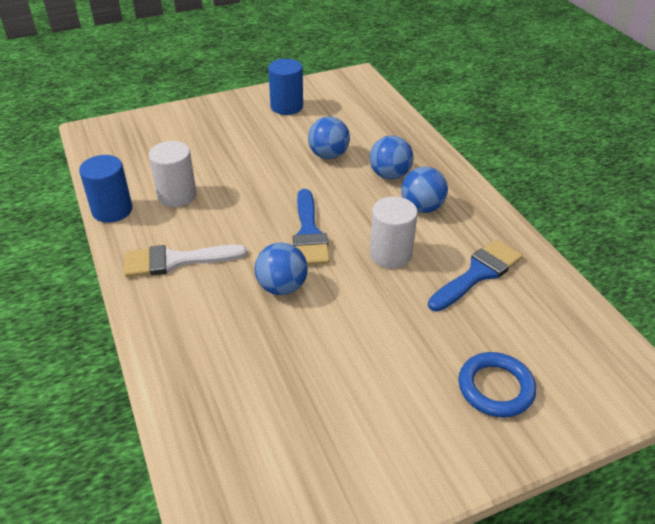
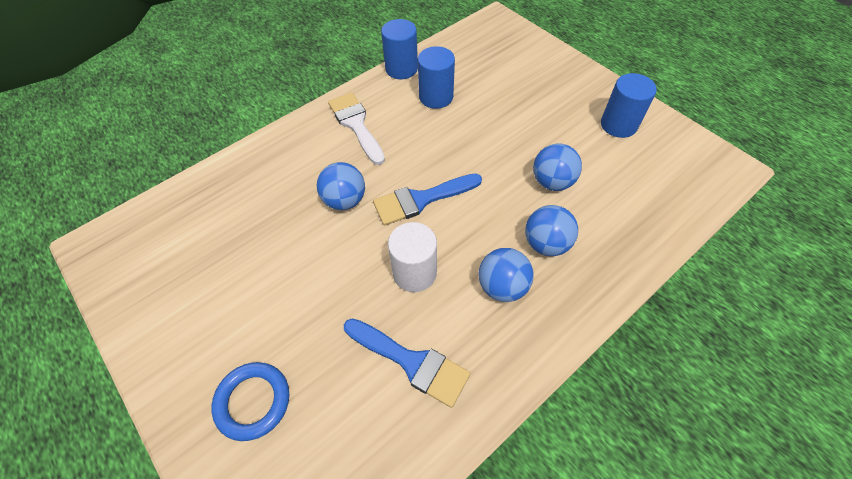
camera: 75 degrees right, 15 degrees up
white cylinder [149,141,196,207] -> blue cylinder [418,46,455,109]

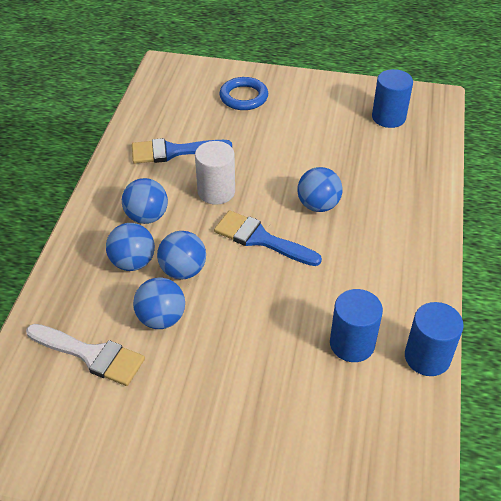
camera: 140 degrees right, 10 degrees down
white brush [328,93,385,165] -> white brush moved to [26,324,145,386]
blue brush [373,173,482,225] -> blue brush turned 90 degrees counterclockwise [214,210,322,266]
blue cylinder [601,73,657,138] -> blue cylinder moved to [372,69,413,128]
none -> blue ball [157,231,206,280]

